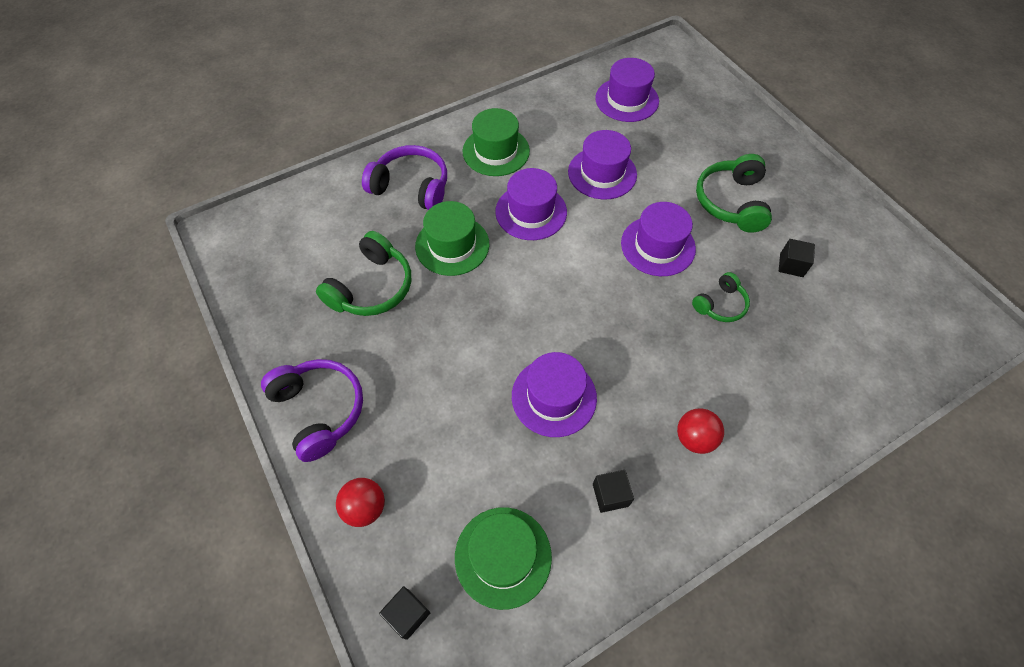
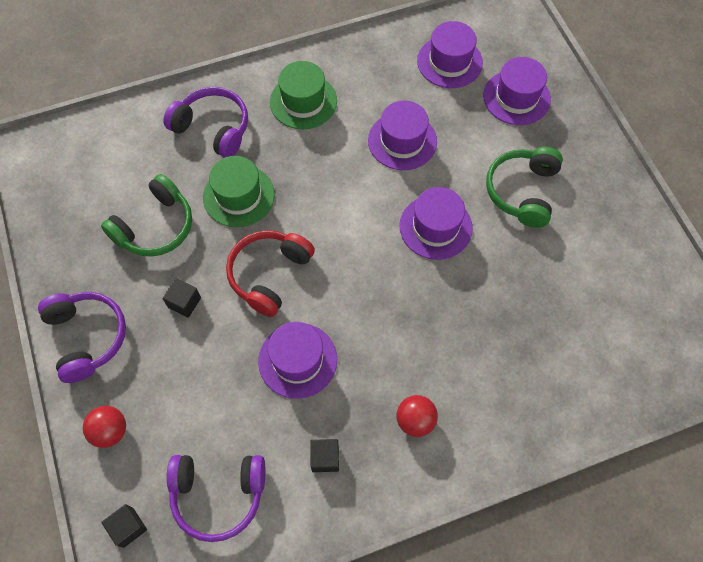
camera: 10 degrees right, 5 degrees up
green hat [455,507,552,610] -> purple headphones [167,455,265,542]
purple hat [495,168,567,240] -> purple hat moved to [483,57,551,125]
green headphones [692,272,750,322] -> none
black cube [779,239,815,277] -> black cube moved to [163,278,201,318]
none -> red headphones [226,230,315,317]

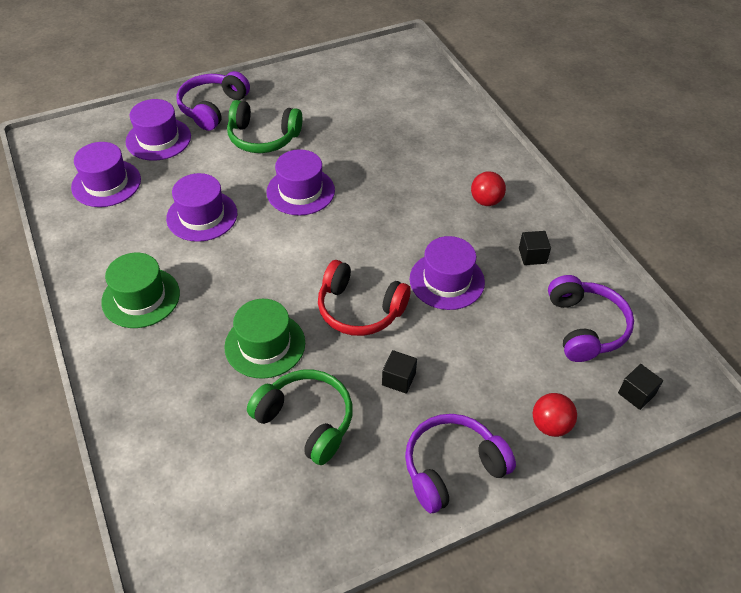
camera: 95 degrees left, 15 degrees down
purple headphones [163,87,248,158] -> purple headphones moved to [176,71,250,131]

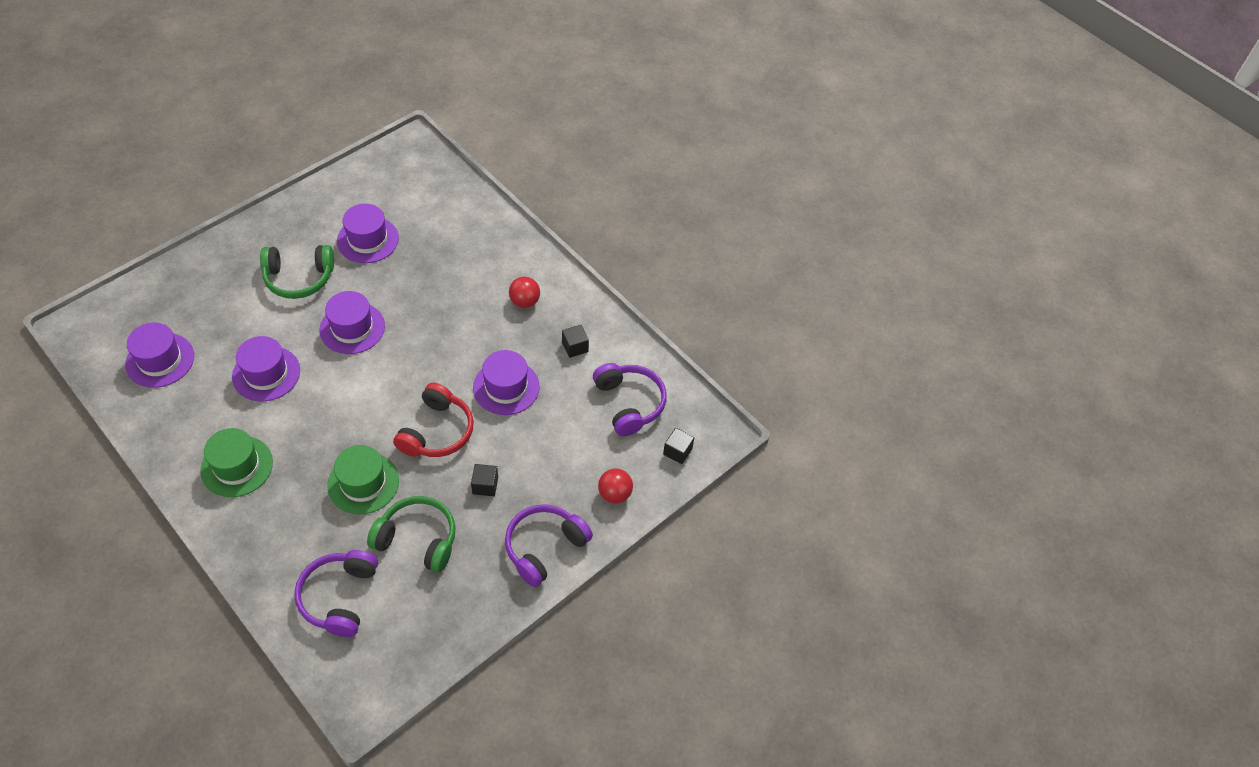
camera: 20 degrees left, 5 degrees up
purple hat [126,99,191,161] -> purple hat moved to [337,204,399,263]
purple headphones [176,71,250,131] -> purple headphones moved to [294,550,378,637]
red headphones [318,260,411,336] -> red headphones turned 75 degrees counterclockwise [393,383,474,457]

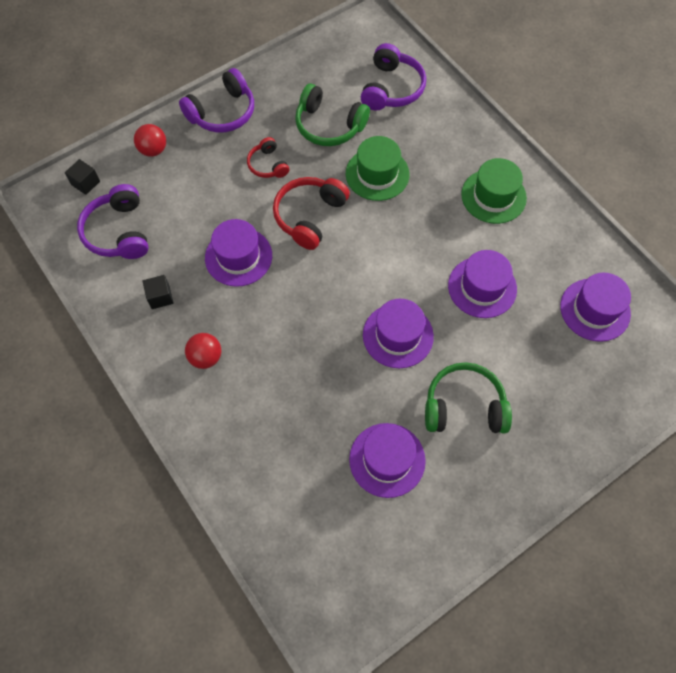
camera: 170 degrees left, 10 degrees up
black cube [471,464,498,496] -> red headphones [247,137,289,178]

